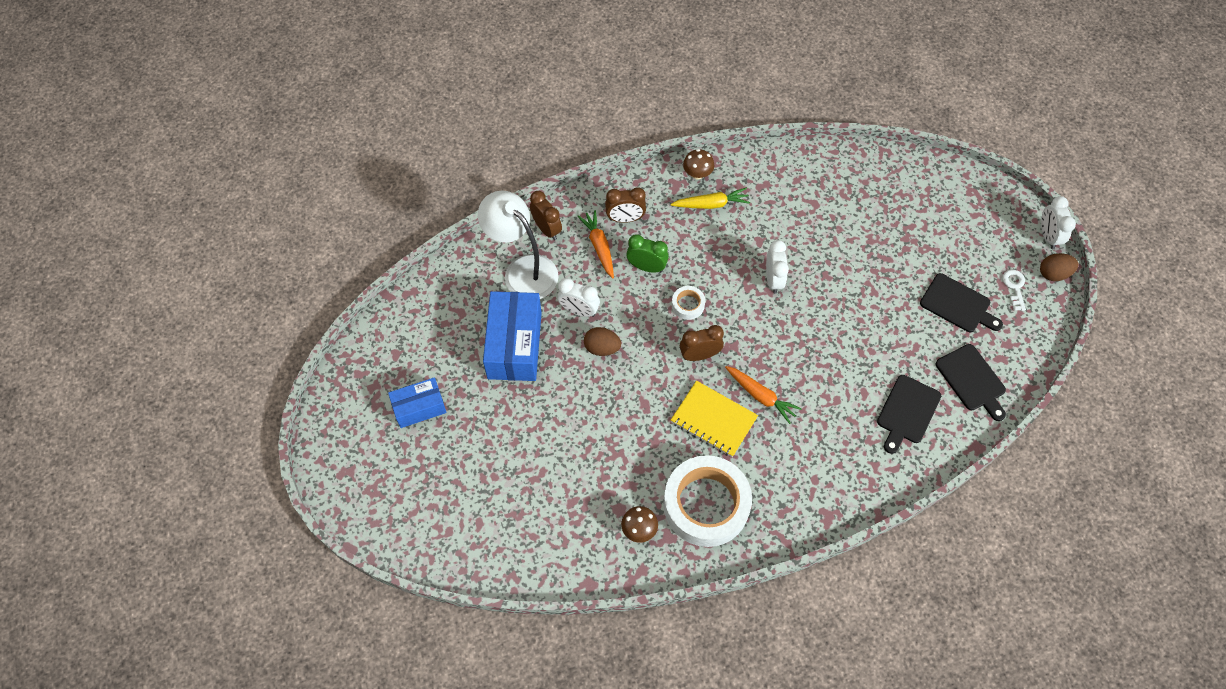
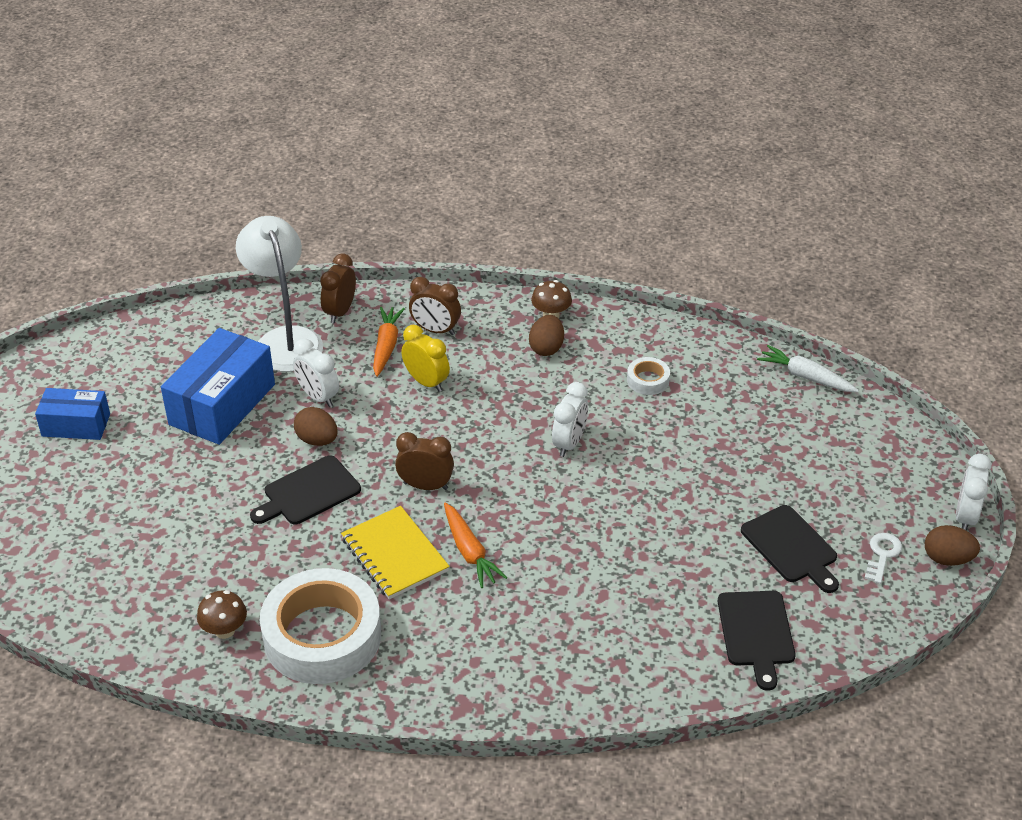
camera: 25 degrees right, 20 degrees down
brown clock [530,191,562,240] -> brown clock turned 150 degrees counterclockwise [320,253,356,323]
green clock [626,234,669,273] -> yellow clock [401,325,450,392]
yellow carrot [671,188,750,209] -> brown egg [529,315,564,356]
white tape [672,286,705,320] -> white tape moved to [627,357,670,395]
black cutting board [877,375,941,454] -> black cutting board moved to [250,455,361,524]
none -> white carrot [757,345,859,392]

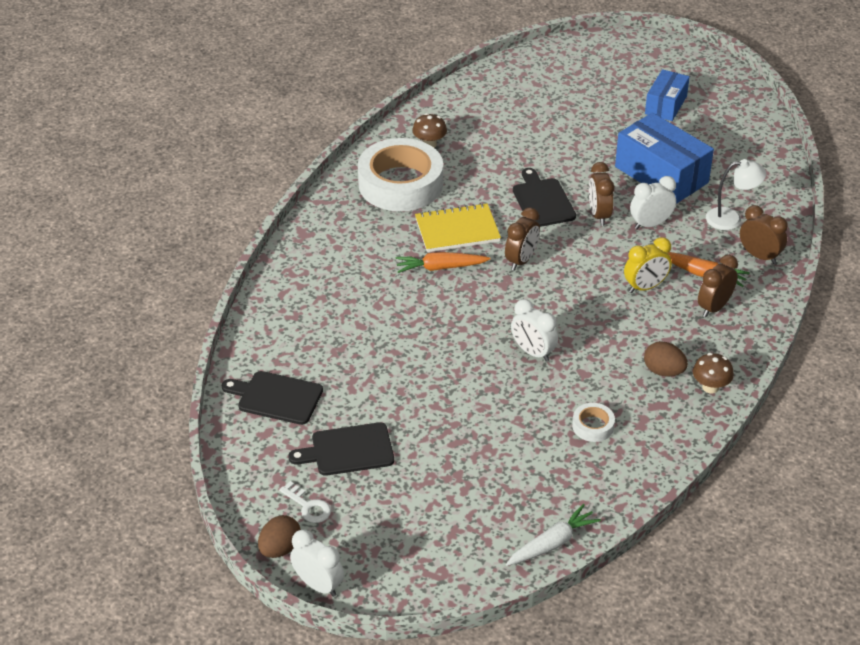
camera: 110 degrees right, 0 degrees up
white lamp [236,216,323,372] -> white lamp [706,159,766,230], size x0.59
brown egg [294,407,338,446] -> brown clock [589,162,614,226]

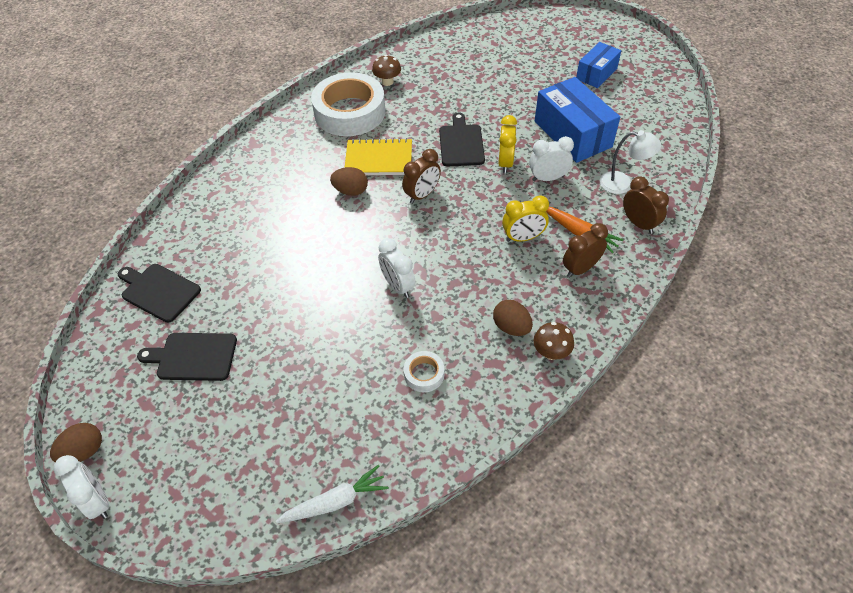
camera: 15 degrees right, 10 degrees up
white key [279,481,331,523] -> none
orange carrot [396,252,490,273] -> brown egg [330,167,368,196]
brown clock [589,162,614,226] -> yellow clock [498,115,517,173]

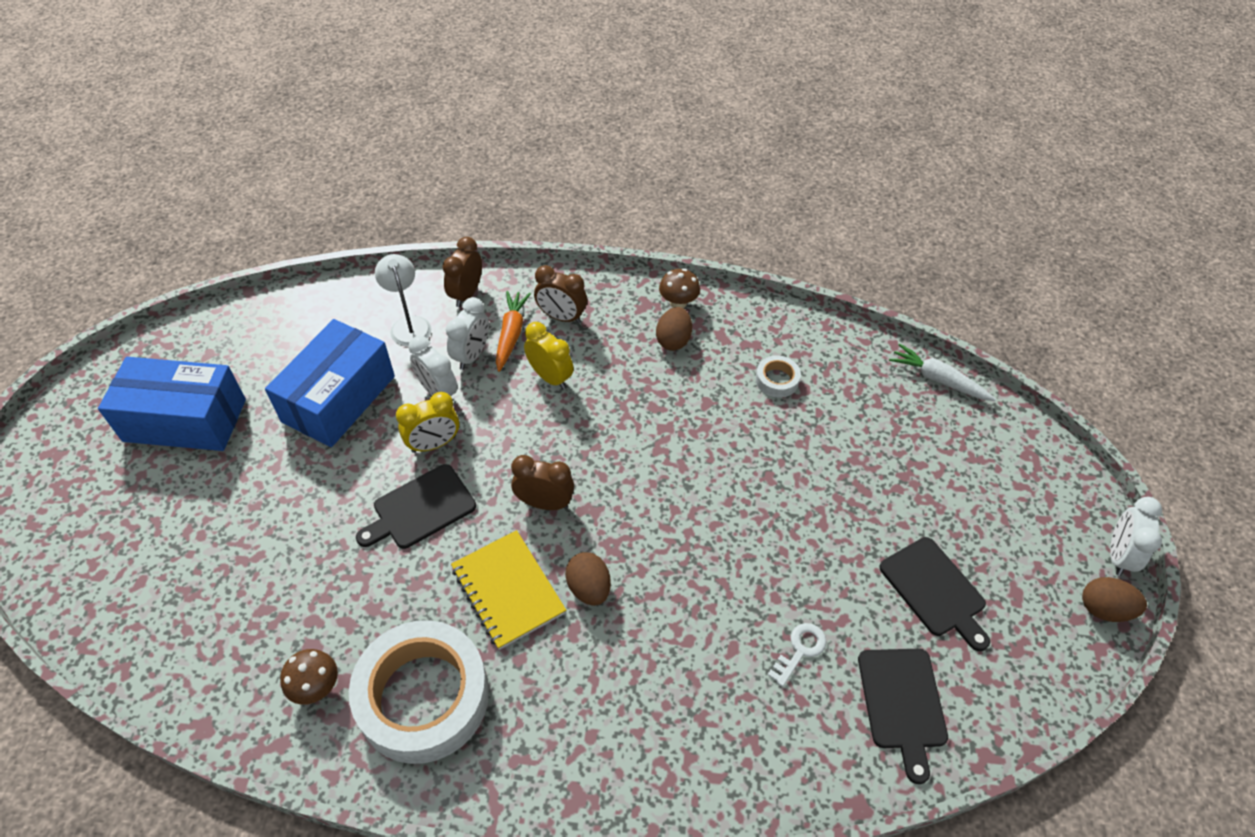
camera: 125 degrees left, 0 degrees up
white clock [378,238,416,298] -> white clock moved to [446,297,489,370]
blue box [576,42,621,88] -> blue box [98,357,246,451], size x1.66
none -> white key [768,623,827,687]

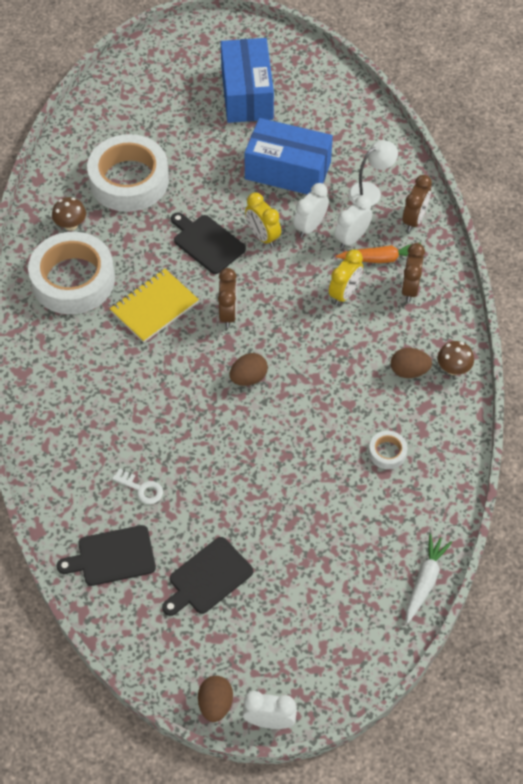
camera: 80 degrees right, 5 degrees up
brown clock [442,237,482,307] -> brown clock turned 105 degrees clockwise [403,175,432,232]
white clock [446,297,489,370] -> white clock turned 120 degrees clockwise [334,196,372,249]
brown egg [565,552,611,606] -> brown egg moved to [229,353,268,386]
none -> white tape [87,134,169,212]

